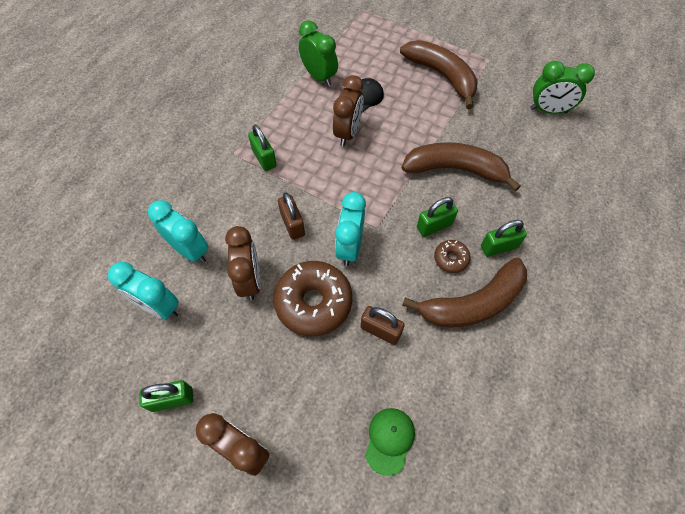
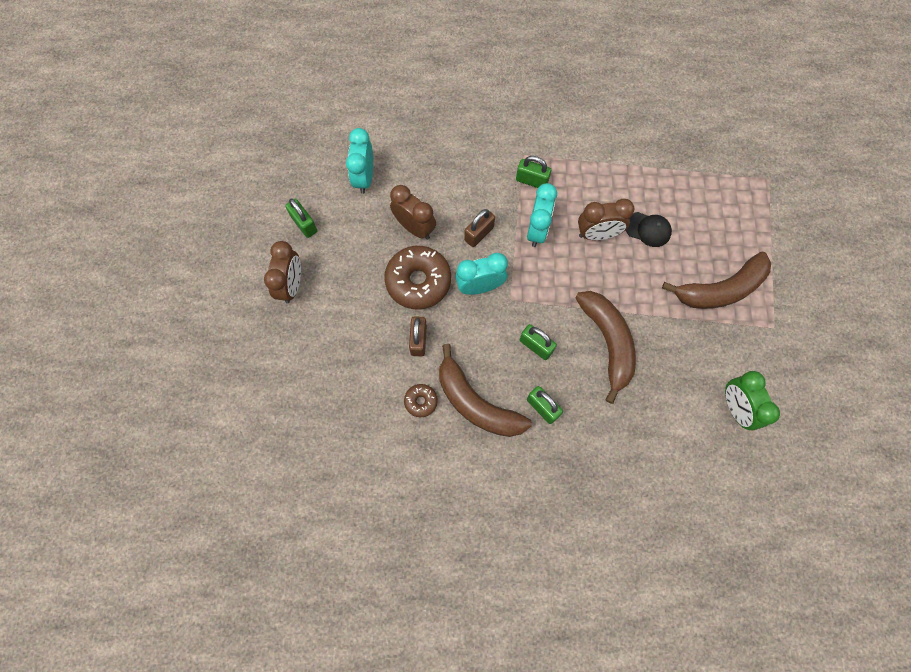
camera: 65 degrees right, 10 degrees up
turquoise clock [148,200,208,263] -> turquoise clock moved to [527,183,557,247]
brown clock [225,226,261,301] -> brown clock turned 105 degrees counterclockwise [390,185,436,240]
green padlock [248,124,277,171] -> green padlock turned 75 degrees clockwise [516,156,551,188]
green clock [299,20,338,86] -> none
green cap [365,408,415,476] -> none
brown banana [400,40,477,109] -> brown banana turned 45 degrees clockwise [662,252,771,309]
brown donut [434,240,471,273] -> brown donut moved to [404,384,438,417]

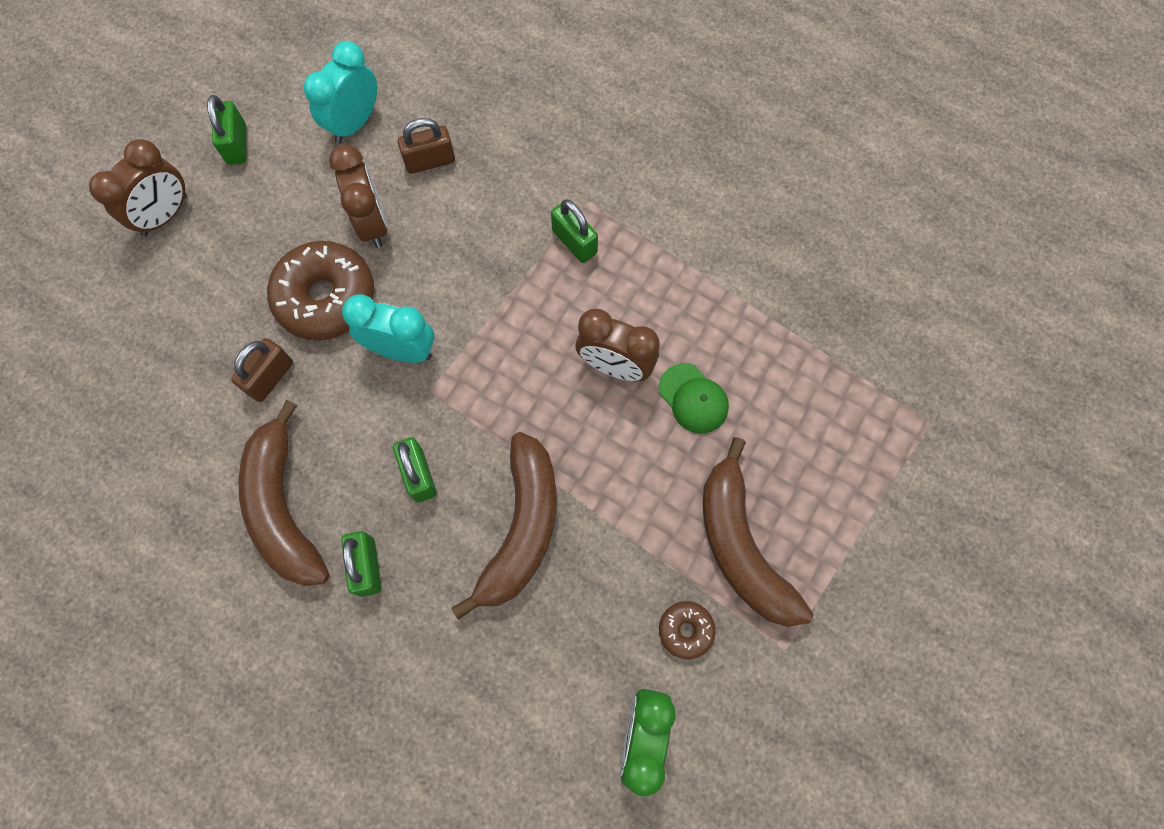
camera: 30 degrees right, 0 degrees up
brown donut [404,384,438,417] -> brown donut moved to [659,601,715,659]
brown padlock [464,209,495,247] -> brown padlock moved to [398,118,455,174]
turquoise clock [527,183,557,247] -> none
black cap [626,212,672,247] -> green cap [658,363,729,433]
brown banana [662,252,771,309] -> brown banana turned 60 degrees clockwise [703,437,813,627]

